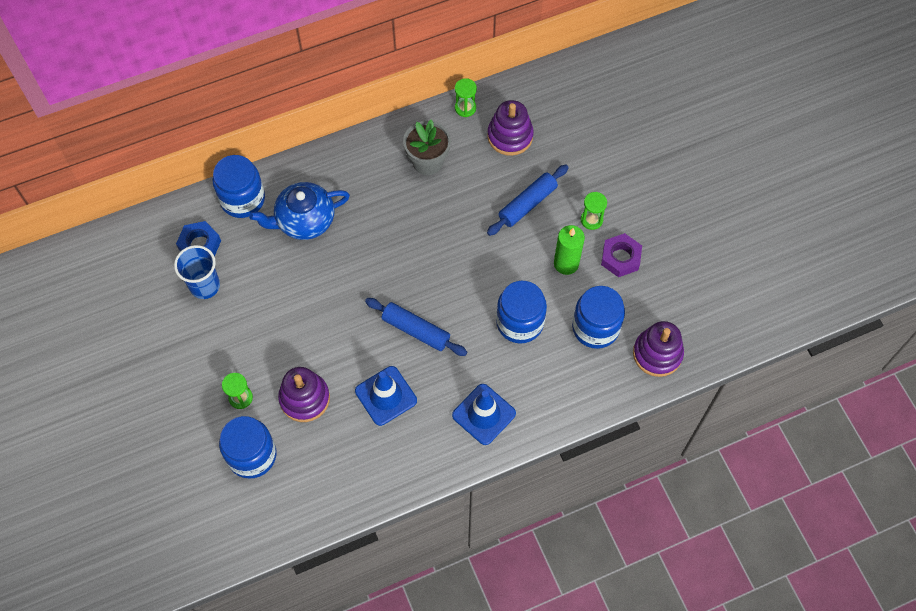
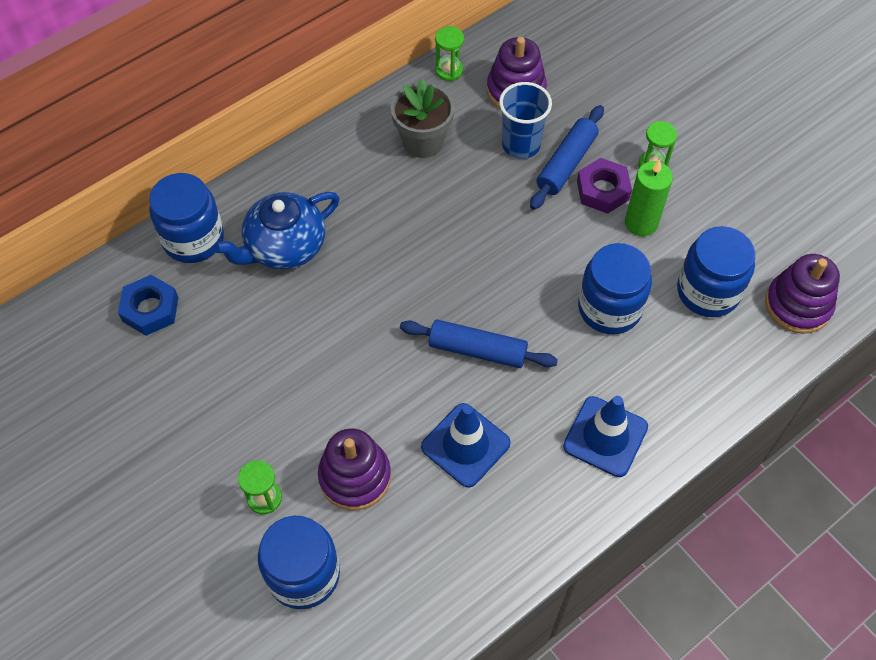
camera: 15 degrees left, 5 degrees down
blue cup [174,245,220,299] -> blue cup moved to [499,82,552,159]
purple nut [601,233,642,277] -> purple nut moved to [577,158,632,214]

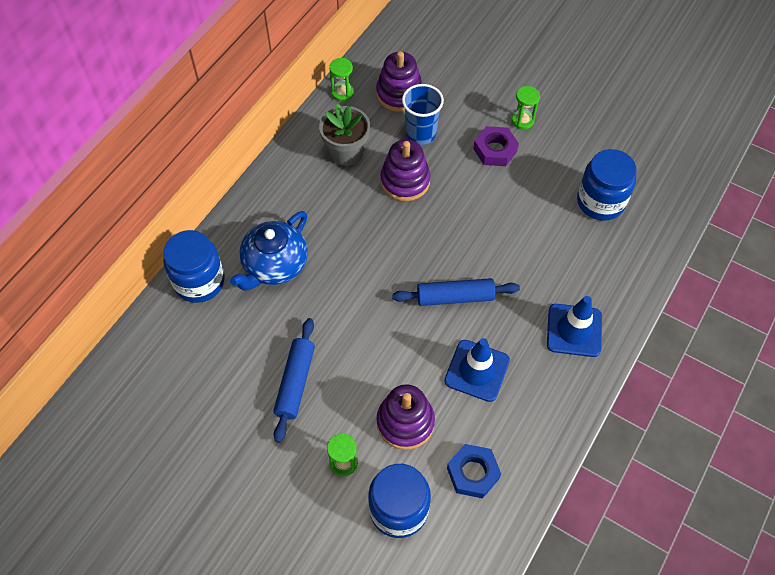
camera: 20 degrees left, 0 degrees up
blue nut [118,275,179,336] -> blue nut moved to [447,444,501,498]
blue rolling pin [530,105,604,210] -> blue rolling pin moved to [273,318,315,443]
blue jar [578,243,652,335] -> none
green candle [625,159,673,236] -> none
purple stacking toy [765,254,840,334] -> purple stacking toy moved to [380,139,431,201]

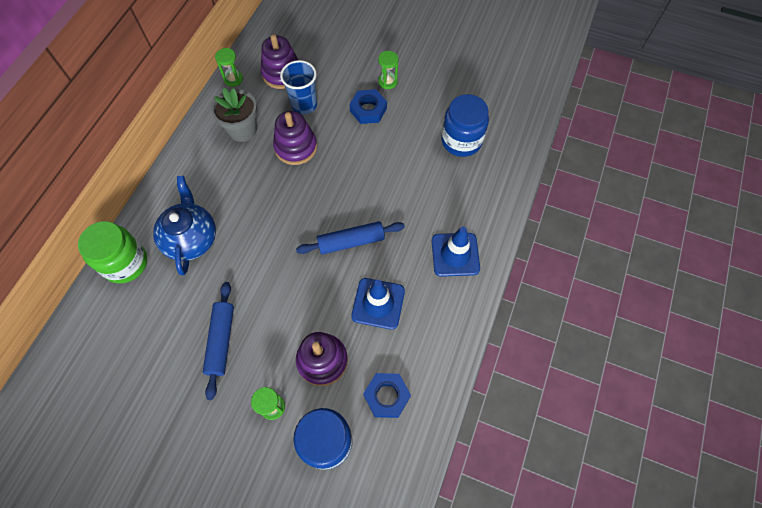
camera: 10 degrees left, 5 degrees up
blue jar [163,230,225,303] -> green jar [78,221,147,284]
blue teapot [230,211,308,291] -> blue teapot turned 150 degrees clockwise [153,176,216,275]
purple nut [473,126,519,166] -> blue nut [349,89,387,124]

